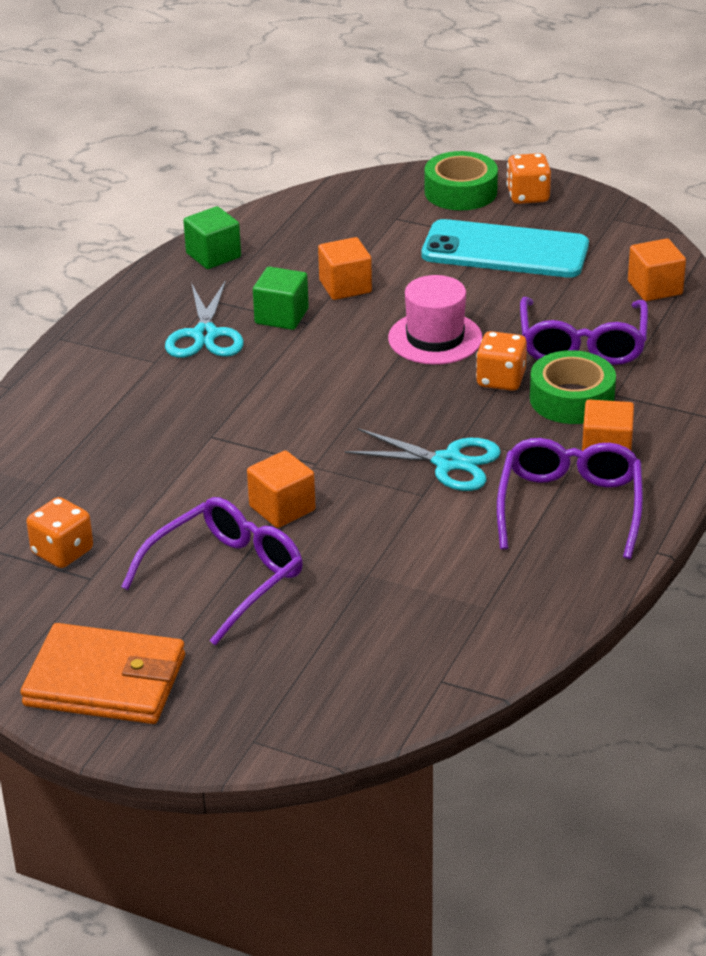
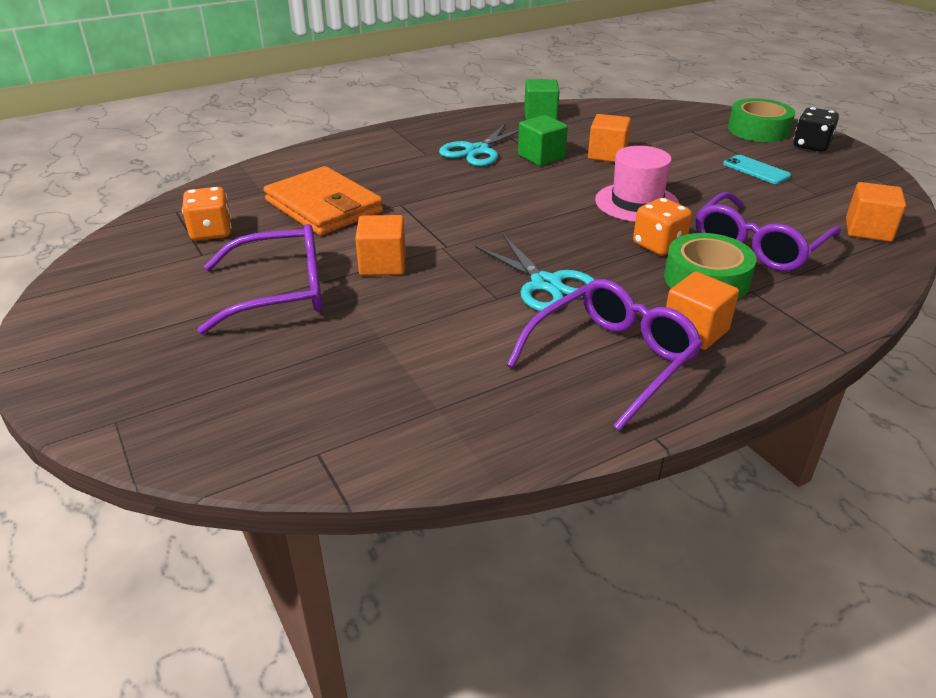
camera: 35 degrees right, 0 degrees up
orange wallet [21,623,185,724] -> orange wallet moved to [264,166,383,236]
turquoise phone [422,219,589,278] -> turquoise phone [723,155,791,184], size x0.45
orange dice [507,153,551,204] -> black dice [793,107,839,152]

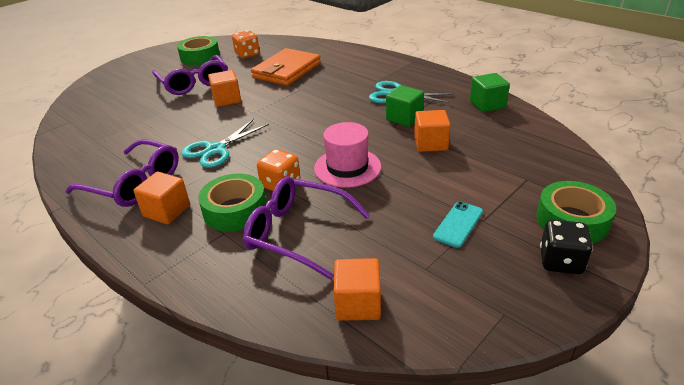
camera: 75 degrees right, 0 degrees up
none -> green tape [177,36,220,65]

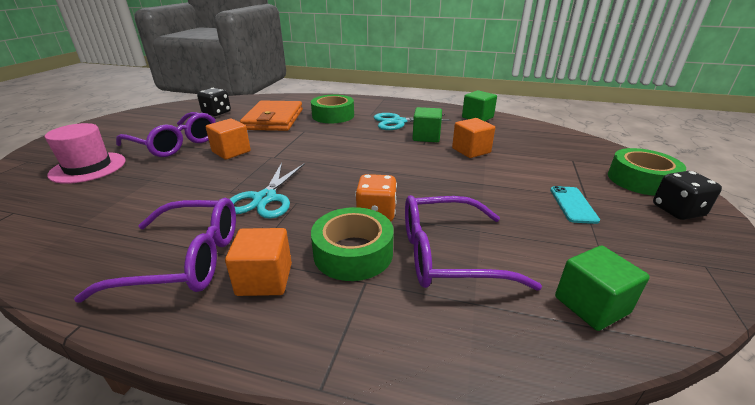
camera: 30 degrees left, 5 degrees down
green tape [177,36,220,65] -> green tape moved to [311,95,354,123]
orange dice [232,30,260,58] -> black dice [197,88,231,116]
pink hat [314,122,381,188] -> pink hat moved to [45,123,126,184]
orange cube [334,258,381,321] -> green cube [555,246,650,331]

